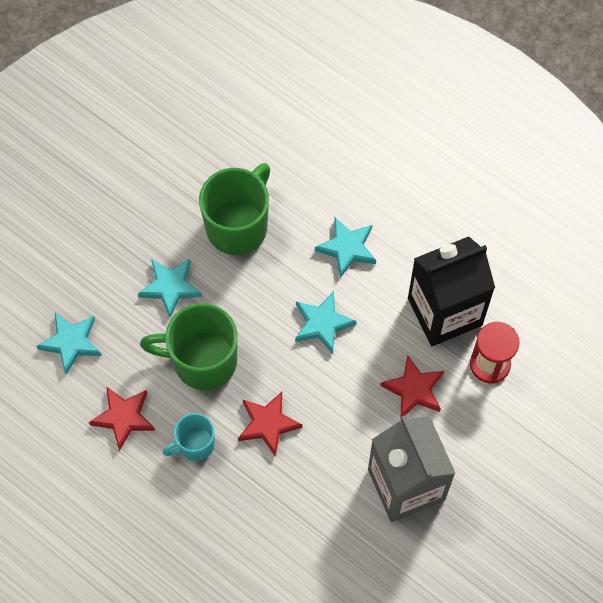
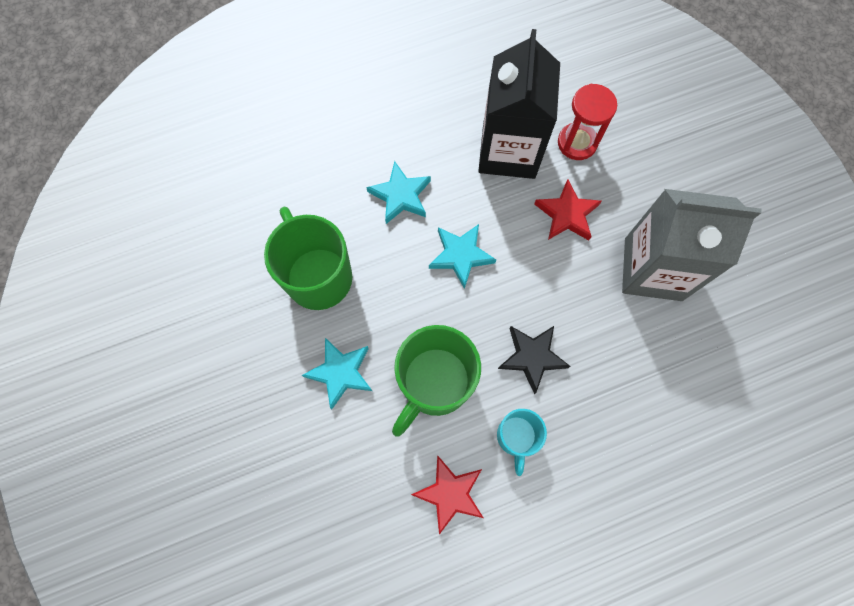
camera: 60 degrees left, 5 degrees up
turquoise star [37,313,102,374] -> none
red star [238,392,303,457] -> black star [498,326,571,394]

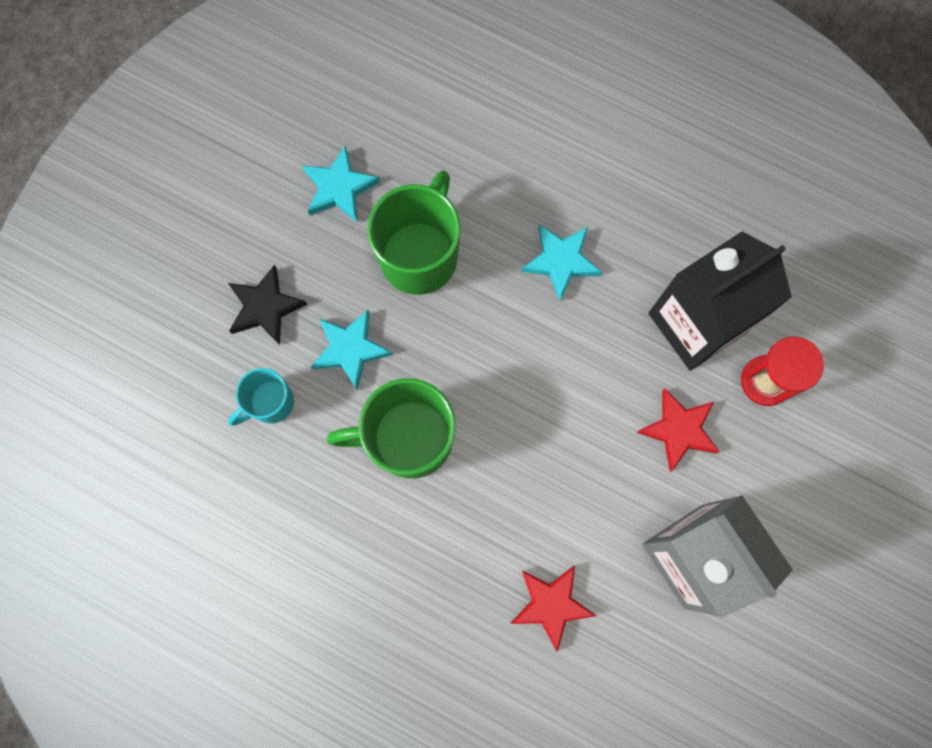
camera: 50 degrees right, 5 degrees up
red star [411,455,483,534] -> red star moved to [511,566,596,652]
turquoise star [429,224,496,289] -> turquoise star moved to [302,145,380,222]
turquoise mug [497,409,547,476] -> turquoise mug moved to [228,368,294,426]
black star [498,326,571,394] -> black star moved to [228,265,307,345]

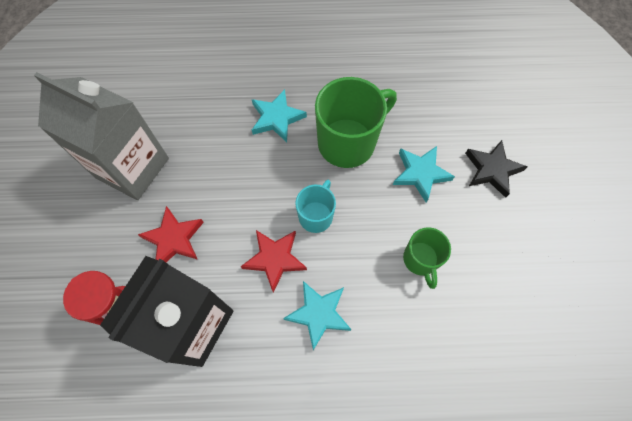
camera: 150 degrees right, 10 degrees down
turquoise mug [228,368,294,426] -> turquoise mug moved to [295,180,336,233]
turquoise star [302,145,380,222] -> turquoise star moved to [252,89,307,142]
green mug [367,170,461,295] -> green mug [403,227,451,289], size x0.56
red star [511,566,596,652] -> red star moved to [241,230,307,293]

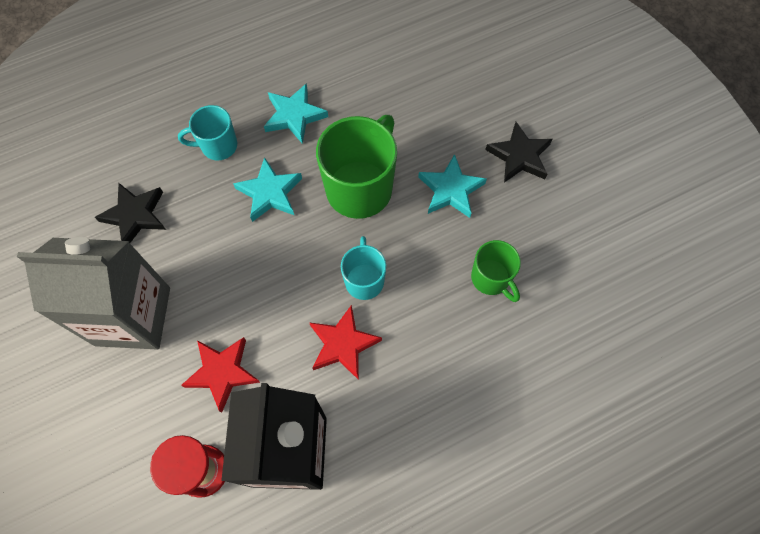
camera: 25 degrees left, 0 degrees up
turquoise star [283,281,352,350] -> turquoise star moved to [264,83,328,144]
none -> black star [95,183,166,243]
none -> turquoise mug [178,105,237,160]

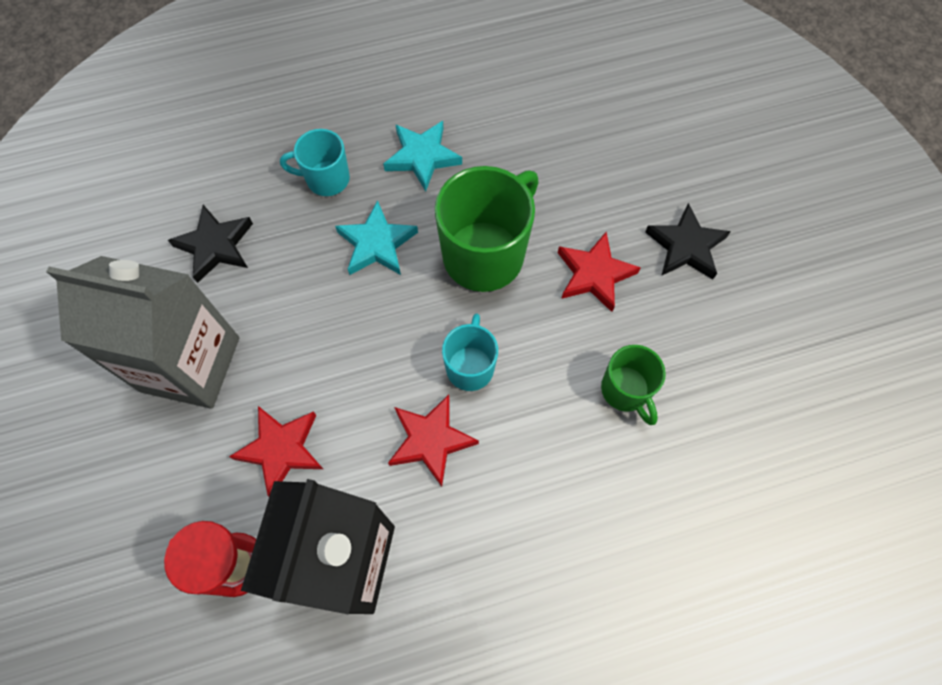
camera: 10 degrees right, 0 degrees up
turquoise star [418,154,487,218] -> red star [558,232,641,312]

